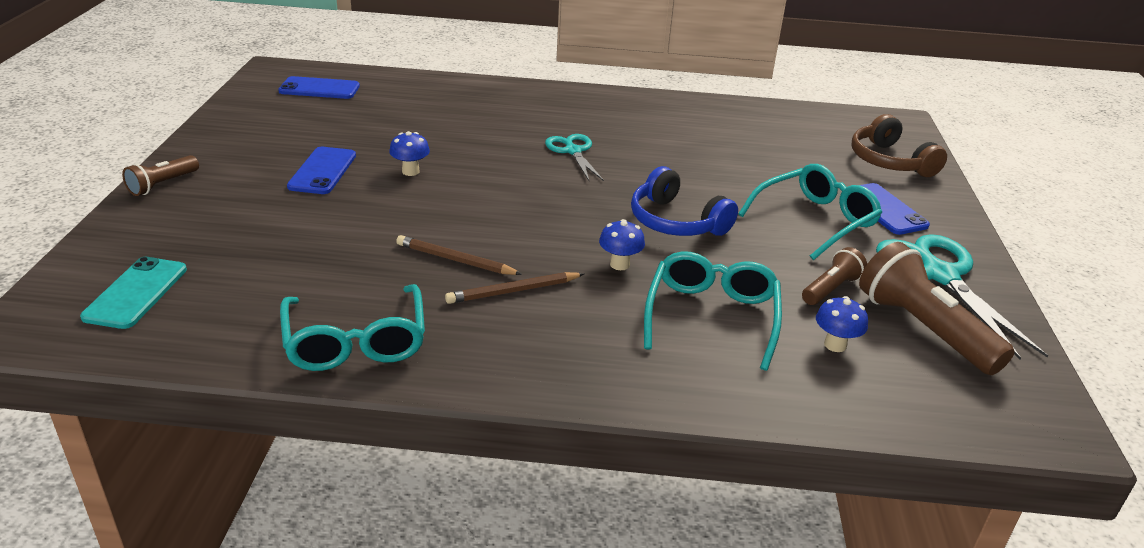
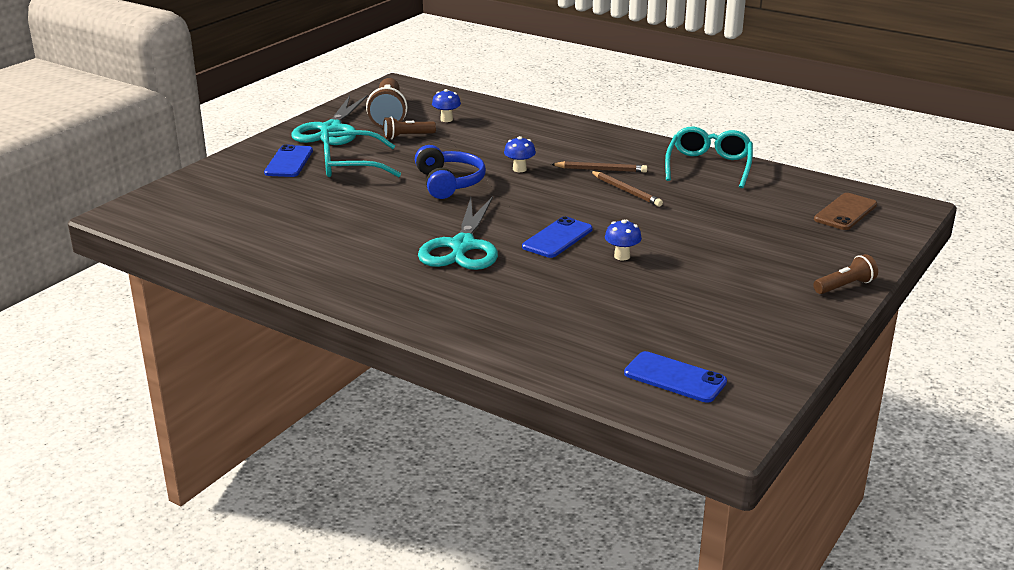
camera: 150 degrees left, 5 degrees down
turquoise phone [80,257,187,329] -> brown phone [814,193,877,230]
blue phone [287,147,356,194] -> blue phone moved to [522,216,593,258]
turquoise scissors [545,134,604,181] -> turquoise scissors [418,196,498,270], size x1.69
turquoise glasses [644,251,782,371] -> none
brown headphones [852,114,947,177] -> none

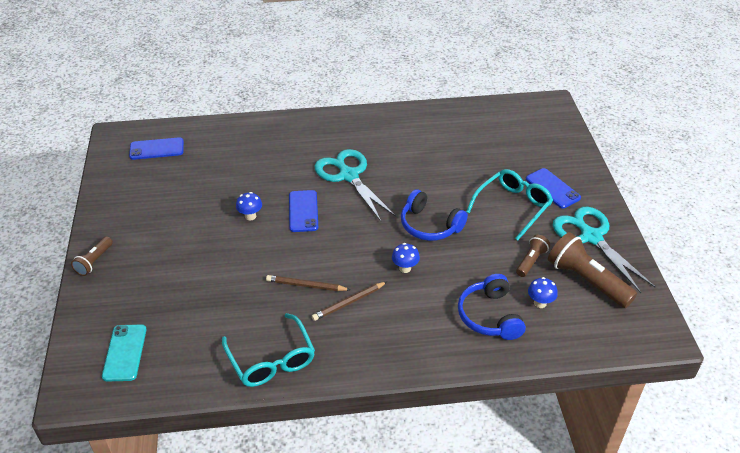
camera: 140 degrees right, 15 degrees up
brown phone [814,193,877,230] -> turquoise phone [102,325,147,381]
none -> blue headphones [458,274,526,340]

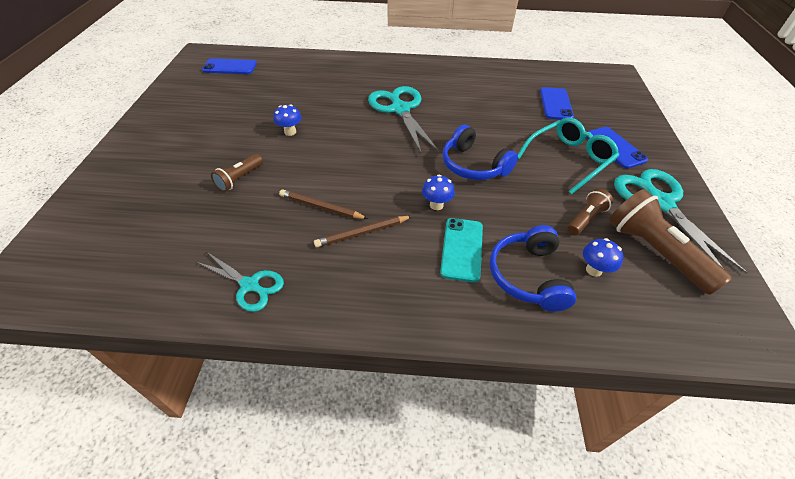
camera: 10 degrees right, 5 degrees up
brown flashlight [71,236,113,276] -> brown flashlight moved to [211,154,263,192]
turquoise phone [102,325,147,381] -> turquoise phone moved to [440,218,483,282]
turquoise glasses [222,313,315,387] -> turquoise scissors [196,252,284,312]
blue phone [289,190,318,232] -> blue phone moved to [540,87,574,120]

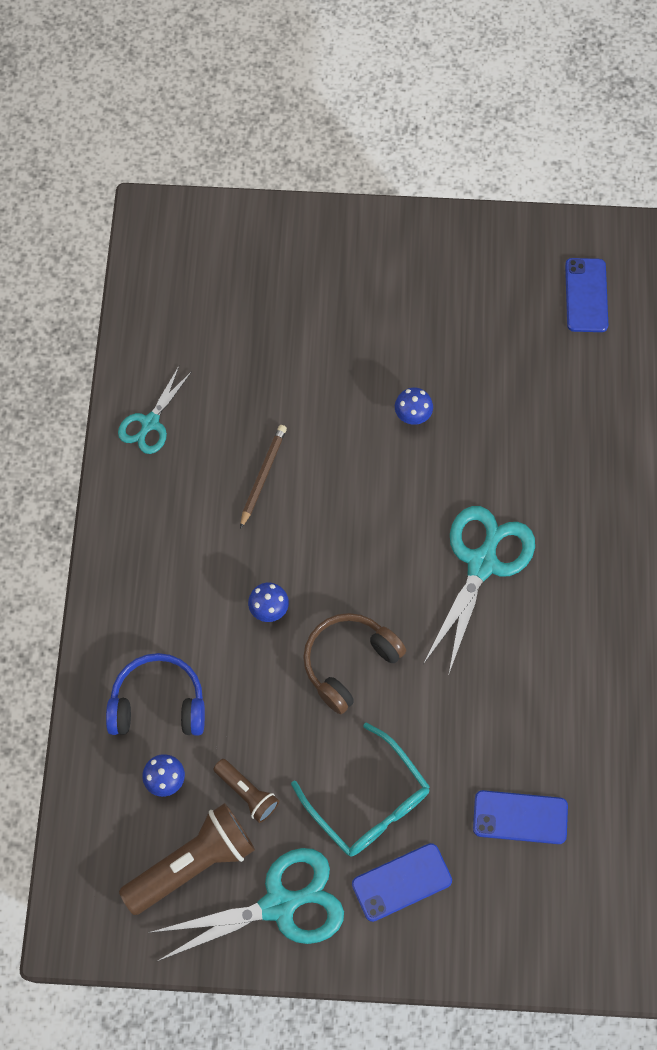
camera: 90 degrees right, 20 degrees up
brown flashlight [211,154,263,192] -> none
brown pencil [314,216,412,247] -> none
turquoise scissors [368,86,439,155] -> turquoise scissors turned 45 degrees counterclockwise [424,506,535,676]
turquoise phone [440,218,483,282] -> none
blue headphones [442,125,518,180] -> brown headphones [303,613,406,714]

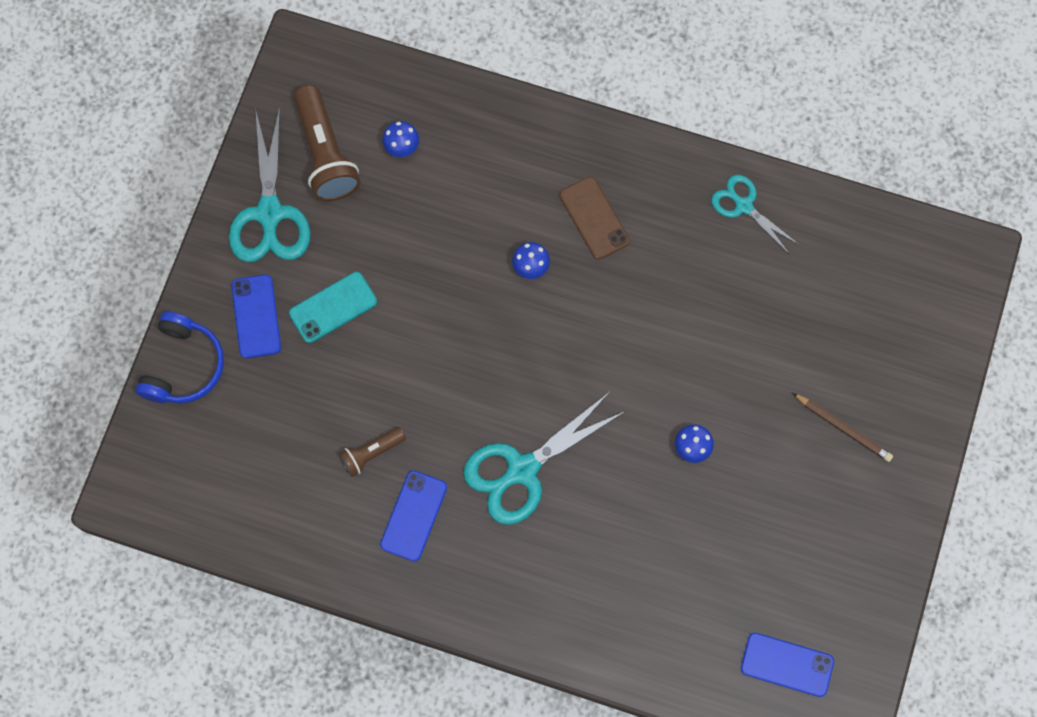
camera: 105 degrees right, 5 degrees up
blue headphones [106,653,205,736] -> blue headphones moved to [135,312,224,404]
brown flashlight [214,759,279,823] -> brown flashlight moved to [339,427,406,477]
brown pencil [240,425,287,529] -> brown pencil moved to [793,393,893,462]
turquoise glasses [291,723,430,857] -> turquoise phone [289,272,377,343]
brown headphones [303,613,406,714] -> none
turquoise scissors [424,506,535,676] -> turquoise scissors turned 105 degrees clockwise [463,393,624,525]
blue phone [473,790,568,844] -> blue phone moved to [380,470,447,562]
none -> brown phone [560,177,630,260]

